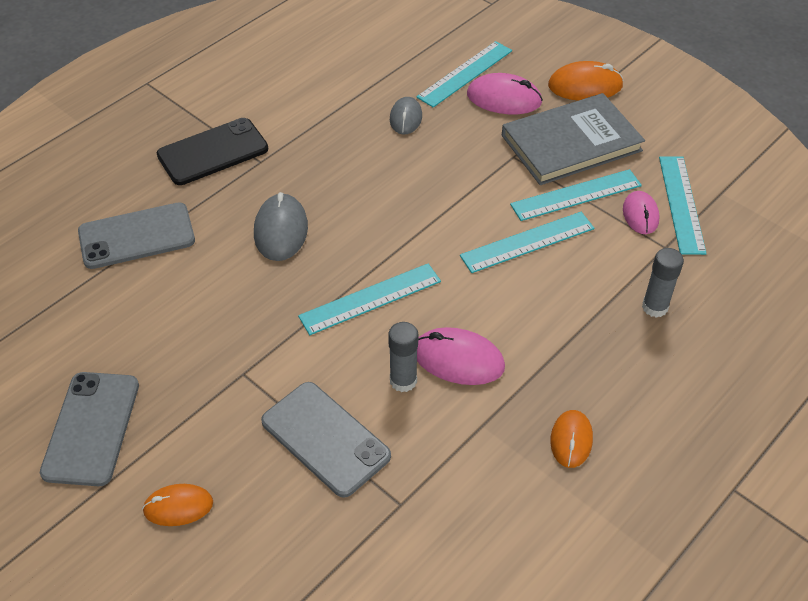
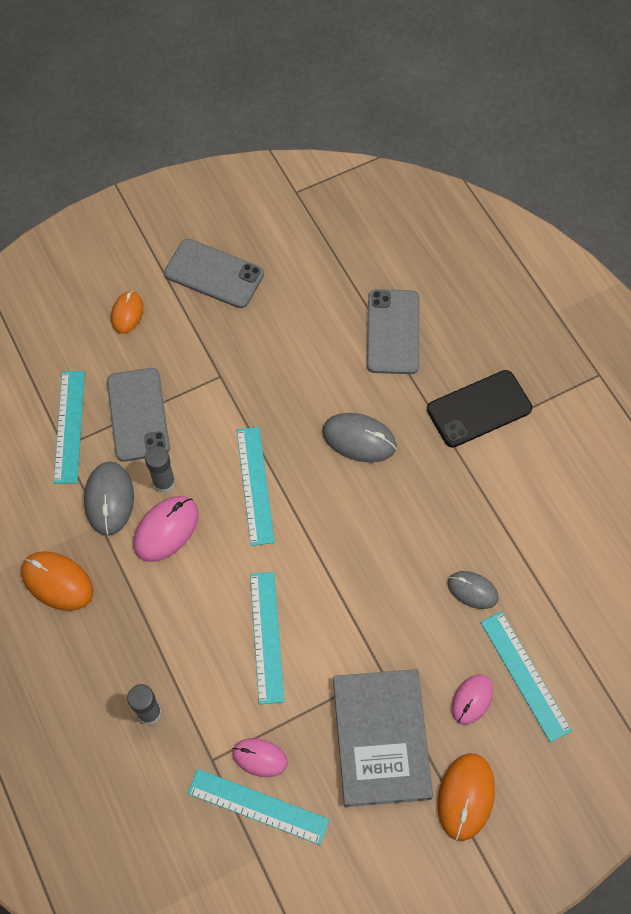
camera: 110 degrees right, 15 degrees up
black phone [157,118,268,185] -> black phone turned 75 degrees clockwise [427,370,532,448]
grey phone [261,382,391,498] -> grey phone turned 75 degrees counterclockwise [107,368,170,462]
pink mouse [467,73,543,114] -> pink mouse [451,674,493,725], size x0.66
turquoise ruler [510,169,642,221] -> turquoise ruler moved to [54,371,85,484]
orange mouse [550,410,593,468] -> orange mouse [21,551,93,611], size x1.51
none -> grey mouse [84,461,134,536]

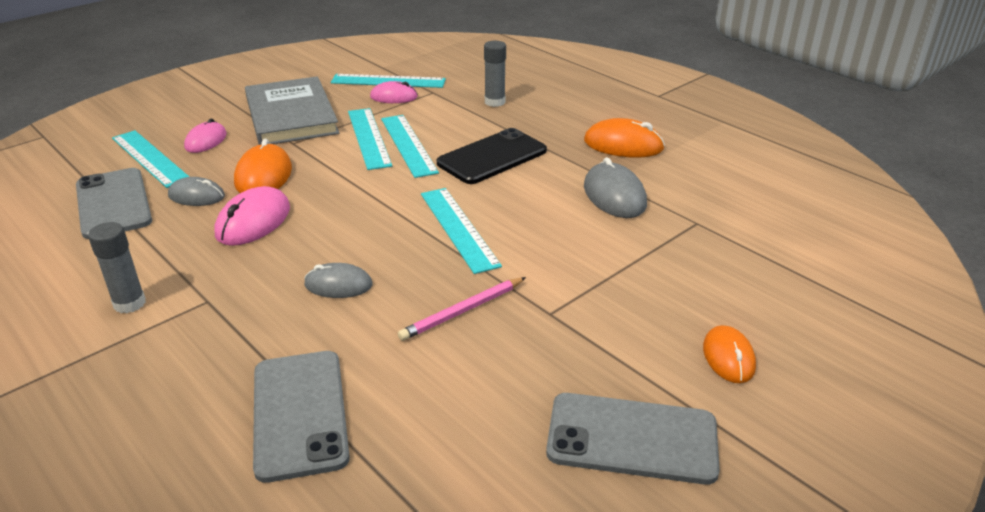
camera: 165 degrees right, 30 degrees down
turquoise ruler [54,371,85,484] -> turquoise ruler moved to [348,108,392,170]
grey phone [107,368,170,462] -> grey phone moved to [76,168,152,239]
pink mouse [133,496,198,562] -> pink mouse moved to [215,186,290,246]
grey glue stick [145,446,175,493] -> grey glue stick moved to [88,222,146,313]
grey mouse [322,413,397,462] -> grey mouse [304,263,372,298], size x0.66
black phone [427,370,532,448] -> black phone moved to [437,128,547,184]
orange mouse [438,753,495,841] -> orange mouse moved to [234,138,292,193]
none -> pink pencil [398,277,526,341]

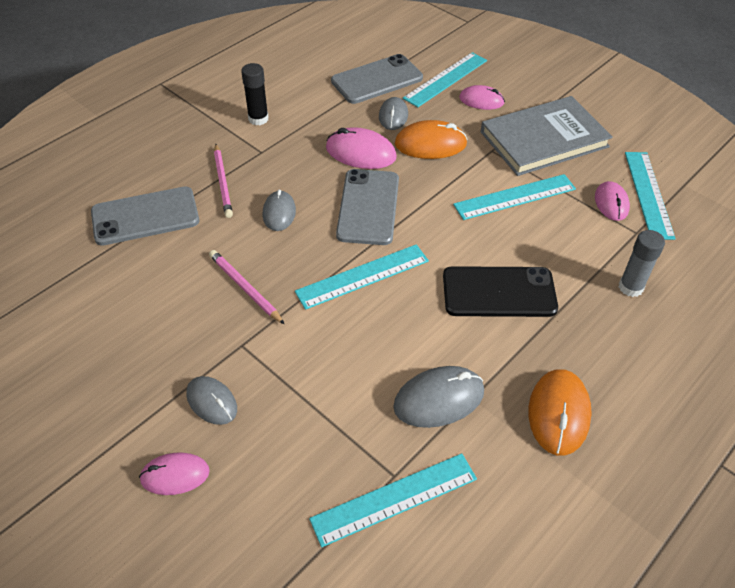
camera: 85 degrees right, 15 degrees up
grey glue stick [88,222,146,313] -> black glue stick [241,63,269,125]
turquoise ruler [381,115,439,178] -> turquoise ruler moved to [309,453,477,547]
black phone [437,128,547,184] -> black phone turned 45 degrees counterclockwise [443,266,558,317]
grey phone [546,393,720,485] -> grey phone moved to [336,169,399,245]
orange mouse [703,325,756,383] -> pink mouse [139,452,210,495]
none -> grey mouse [186,376,237,425]
none -> pink pencil [214,144,233,218]

